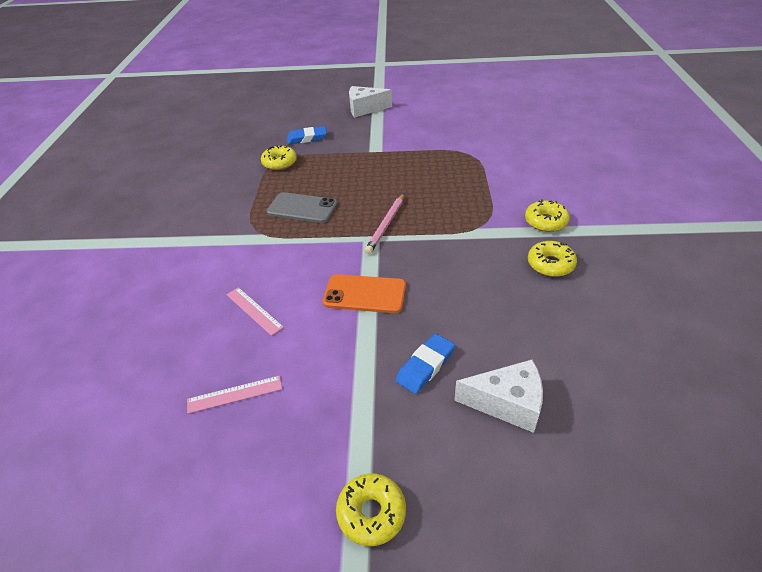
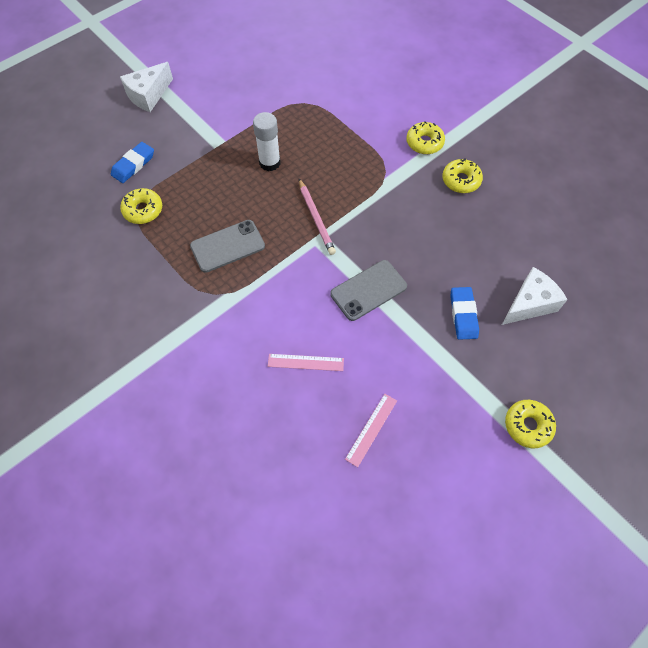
camera: 45 degrees left, 20 degrees up
orange phone [323,274,406,313] -> grey phone [330,260,407,321]
none -> white glue stick [253,112,281,171]

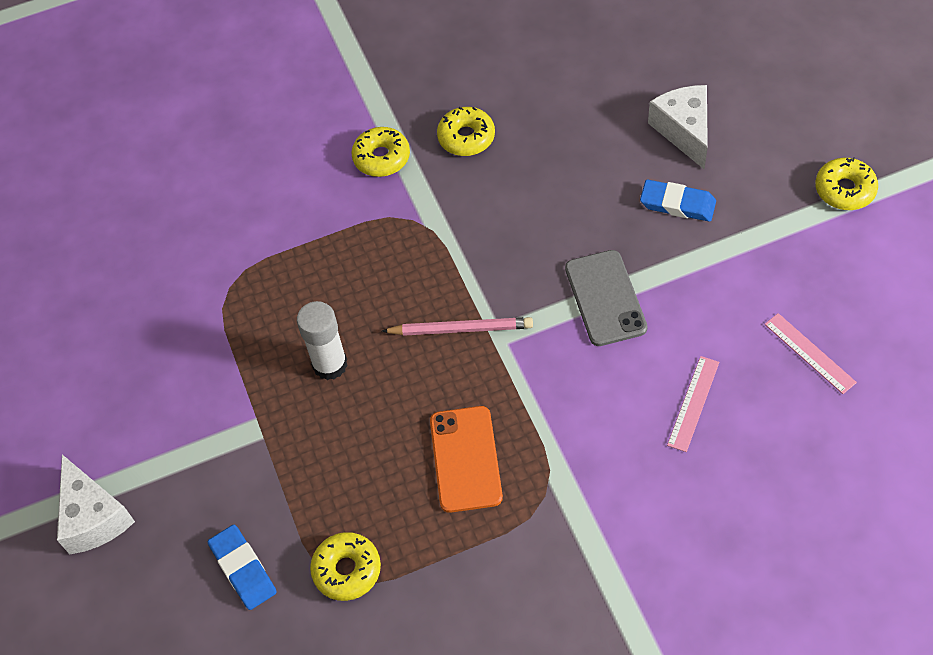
camera: 65 degrees left, 5 degrees down
grey phone [190,220,265,273] -> orange phone [430,406,503,513]

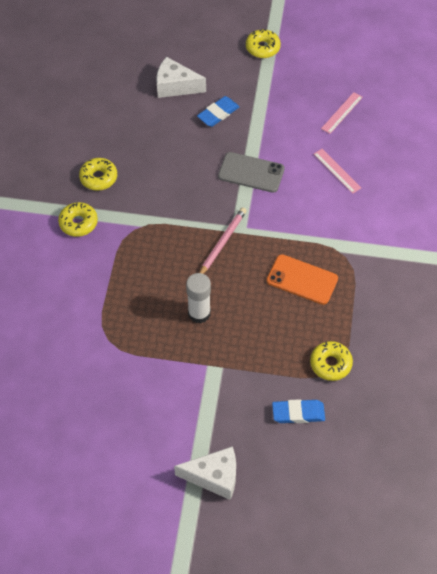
camera: 65 degrees left, 0 degrees up
pink ruler [764,313,857,394] -> pink ruler turned 45 degrees counterclockwise [321,92,363,134]

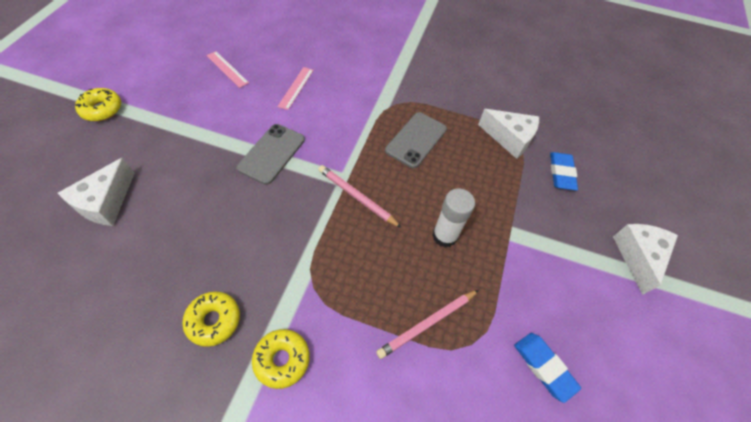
camera: 85 degrees left, 0 degrees up
blue eraser [197,96,239,127] -> blue eraser moved to [514,333,581,403]
orange phone [266,254,338,305] -> grey phone [385,112,447,168]
yellow donut [310,341,353,381] -> white cheese [478,109,539,159]
pink ruler [314,149,361,194] -> pink ruler turned 45 degrees counterclockwise [277,67,314,110]
none -> pink pencil [376,290,479,359]

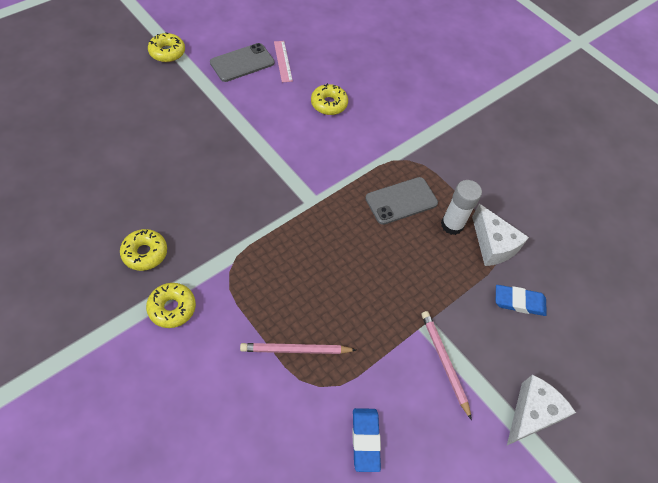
camera: 30 degrees right, 0 degrees up
white cheese [58,157,135,226] -> none
grey phone [237,124,305,185] -> grey phone moved to [210,43,275,82]
pink ruler [277,67,314,110] -> yellow donut [311,83,348,115]
pink pencil [318,165,402,228] -> pink pencil moved to [421,311,472,420]
white glue stick [432,188,475,248] -> white glue stick moved to [441,180,482,235]
blue eraser [550,152,578,191] -> blue eraser turned 60 degrees clockwise [496,285,547,316]

